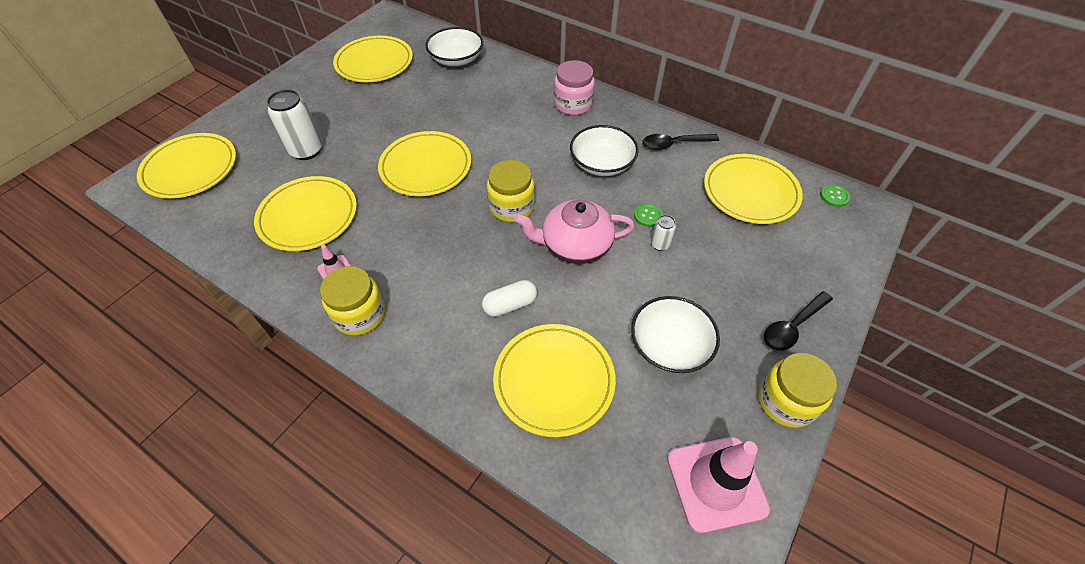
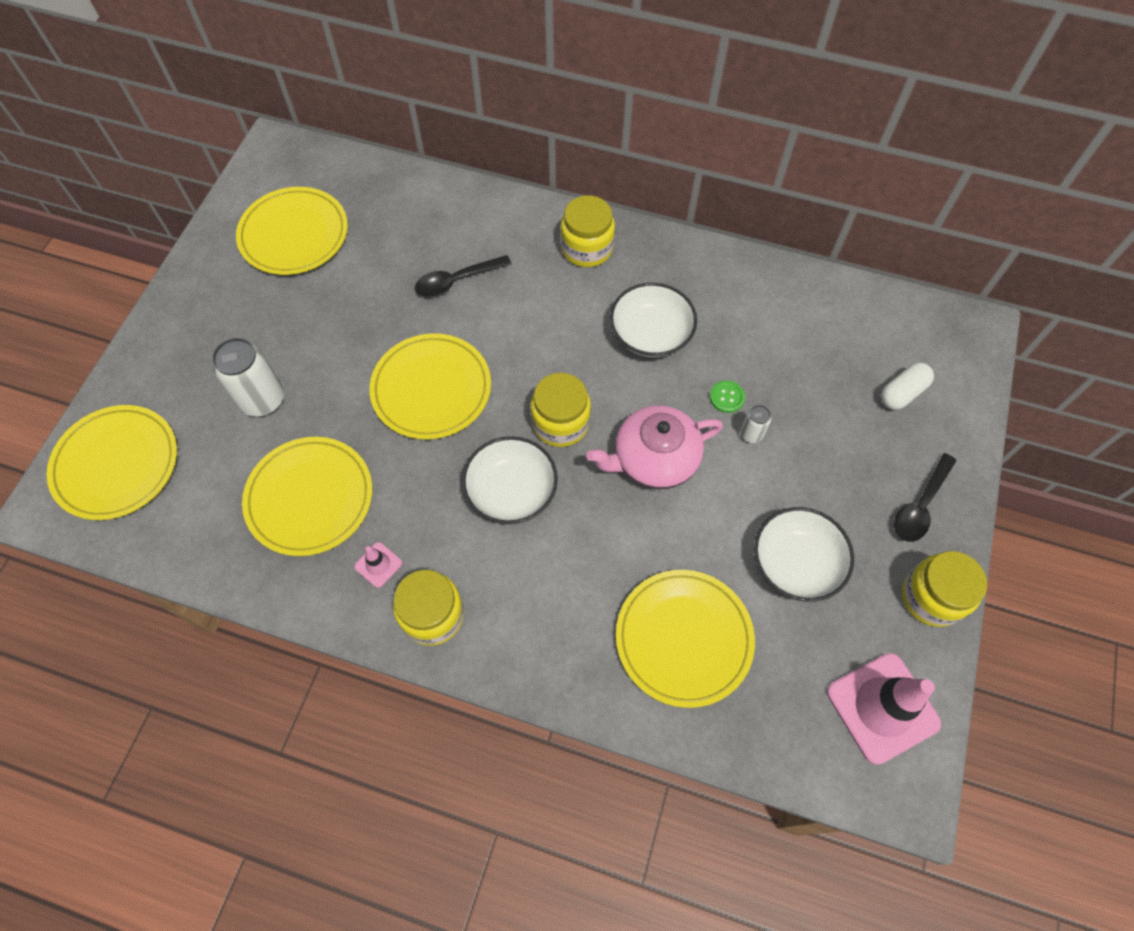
camera: 15 degrees left, 10 degrees up
white bowl [425,27,483,66] -> white bowl moved to [462,436,558,524]
white capsule [482,280,537,317] -> white capsule moved to [881,363,934,410]
pink jar [554,60,595,115] -> yellow jar [560,195,615,267]
black spoon [643,134,719,150] -> black spoon moved to [415,255,511,297]
yellow plate [704,154,803,224] -> none
green button [820,184,850,207] -> none

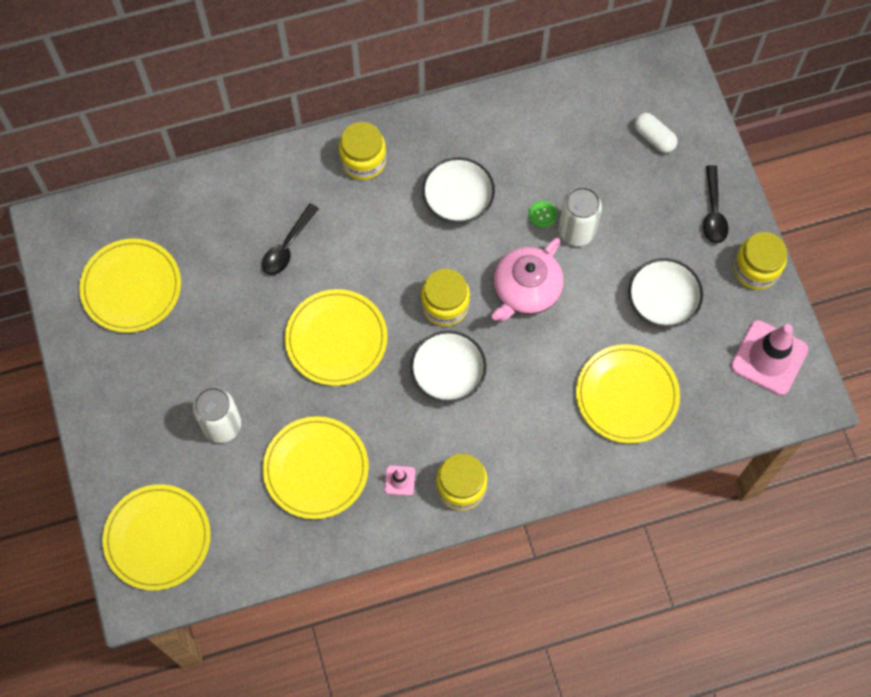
camera: 35 degrees left, 5 degrees up
white can [740,405,771,443] -> white can [558,187,602,246], size x1.98
white capsule [881,363,934,410] -> white capsule turned 60 degrees counterclockwise [634,113,677,153]

